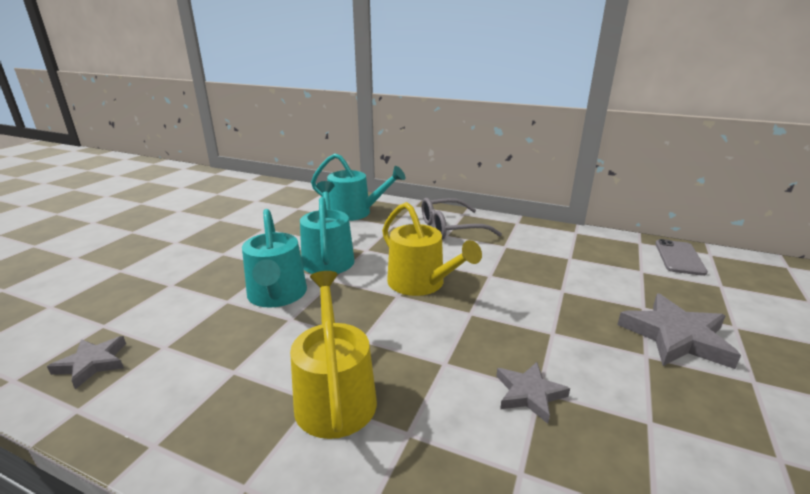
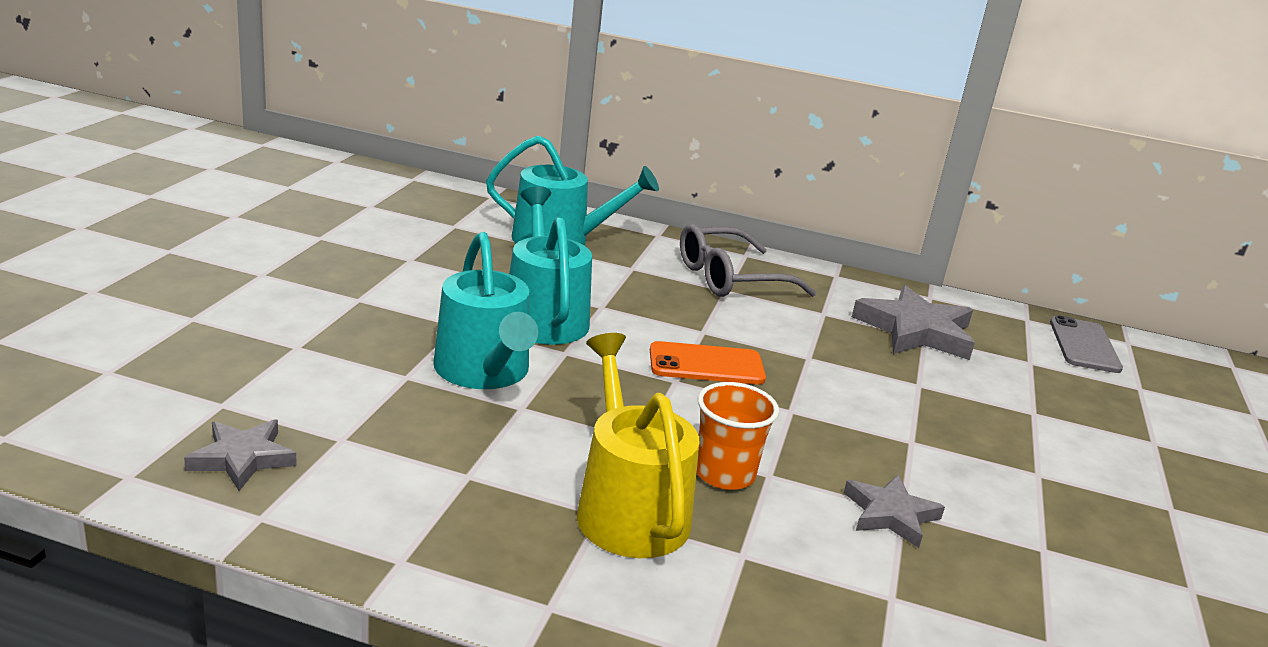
camera: 10 degrees left, 0 degrees up
yellow watering can [382,202,482,296] -> orange phone [650,341,766,384]
grey star [617,294,741,369] -> grey star moved to [852,285,975,360]
none -> orange cup [697,382,779,490]

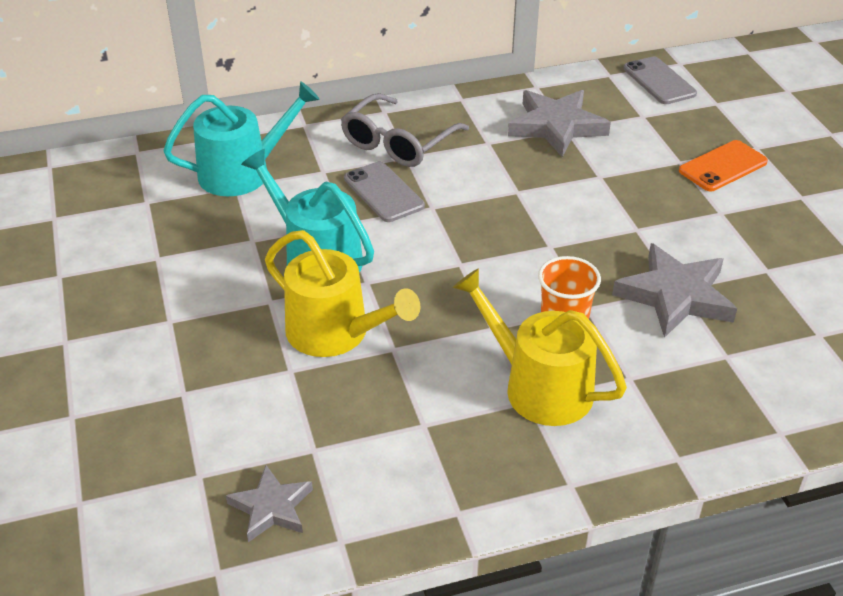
camera: 30 degrees left, 15 degrees up
turquoise watering can [433,232,538,389] -> yellow watering can [265,230,420,357]
orange phone [650,341,766,384] -> orange phone moved to [679,140,768,191]
grey star [844,475,945,548] -> grey star [612,243,737,338], size x1.68
none -> grey phone [344,162,425,222]

